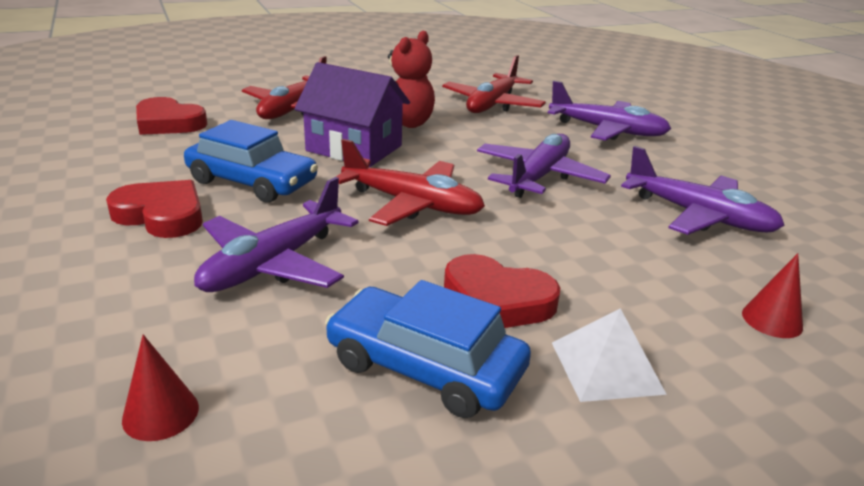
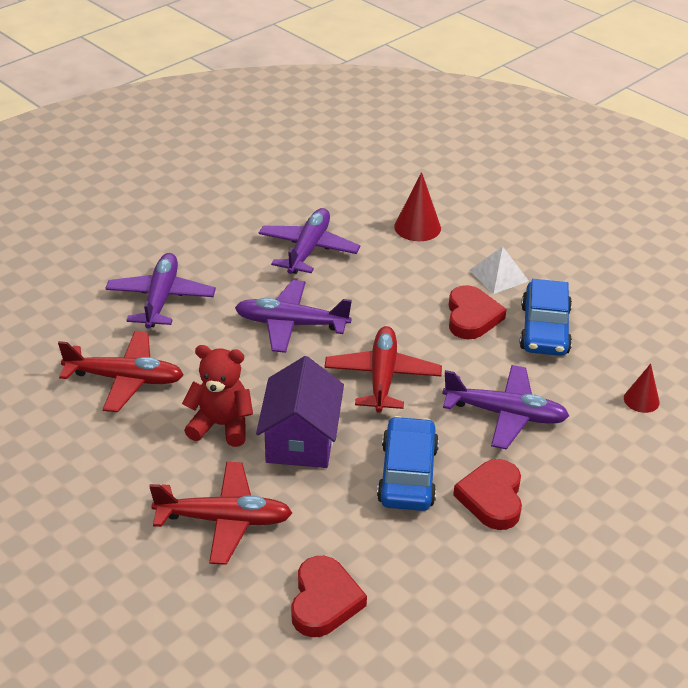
camera: 110 degrees left, 10 degrees up
red cone [742,253,803,338] -> red cone [394,172,441,241], size x1.56

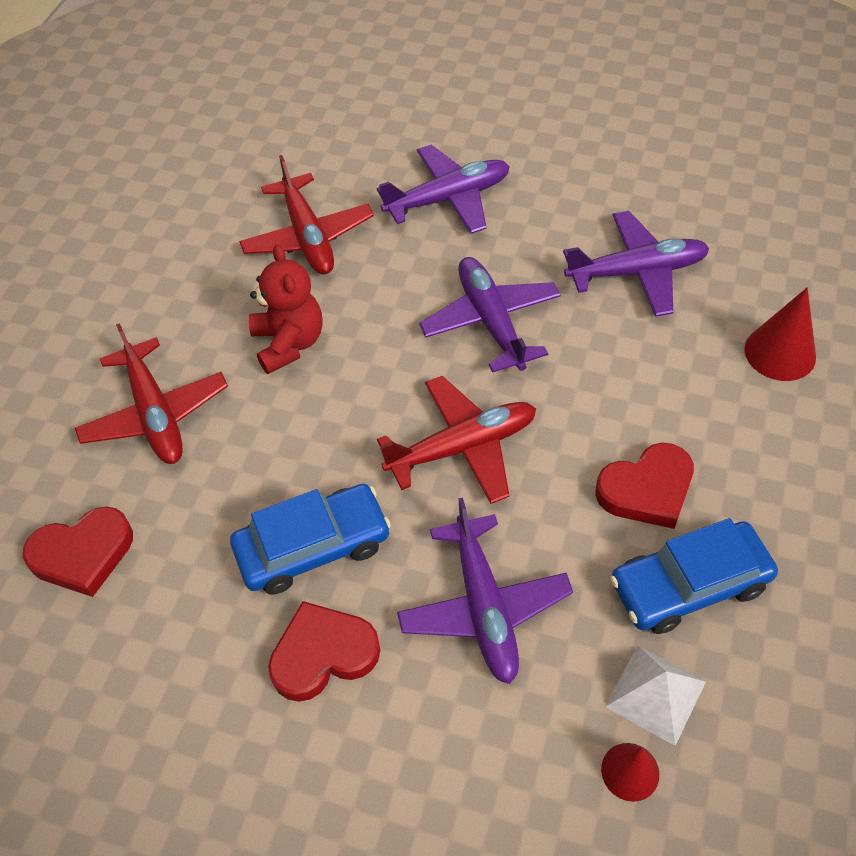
camera: 65 degrees right, 15 degrees up
purple house [256,356,344,468] -> none
white pyramid [469,246,529,294] -> white pyramid moved to [605,645,706,746]

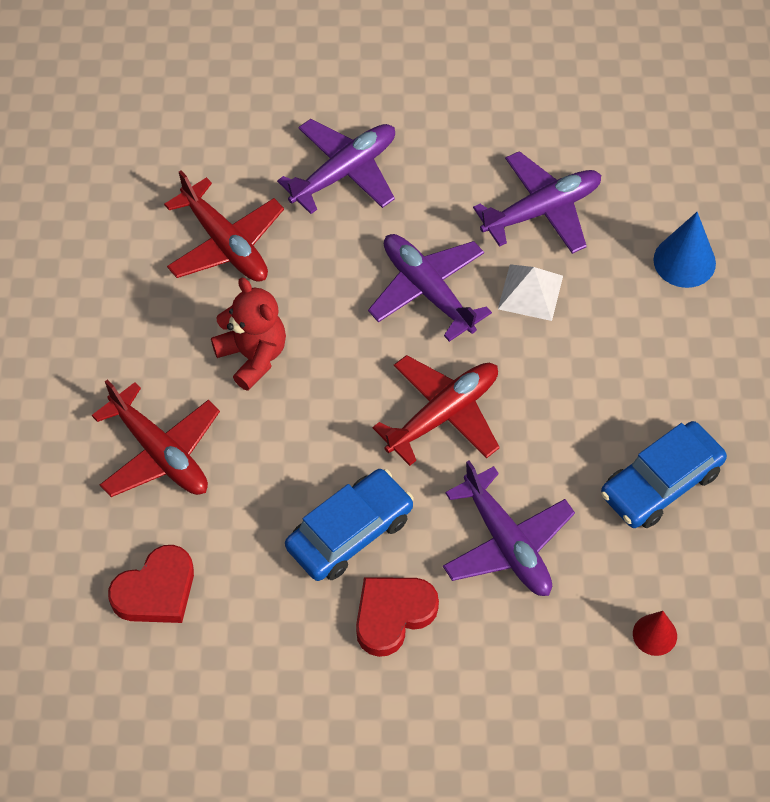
camera: 20 degrees left, 5 degrees up
red heart [595,442,694,529] -> none
white pyramid [605,645,706,746] -> white pyramid moved to [498,264,563,321]
red cone [744,287,816,381] -> blue cone [653,212,716,288]

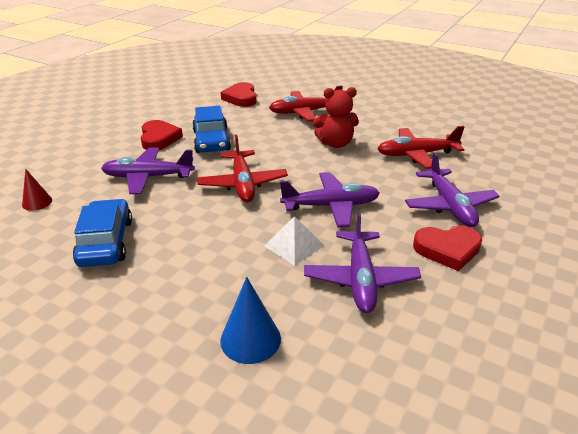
camera: 120 degrees right, 25 degrees down
none -> red heart [413,225,482,271]

